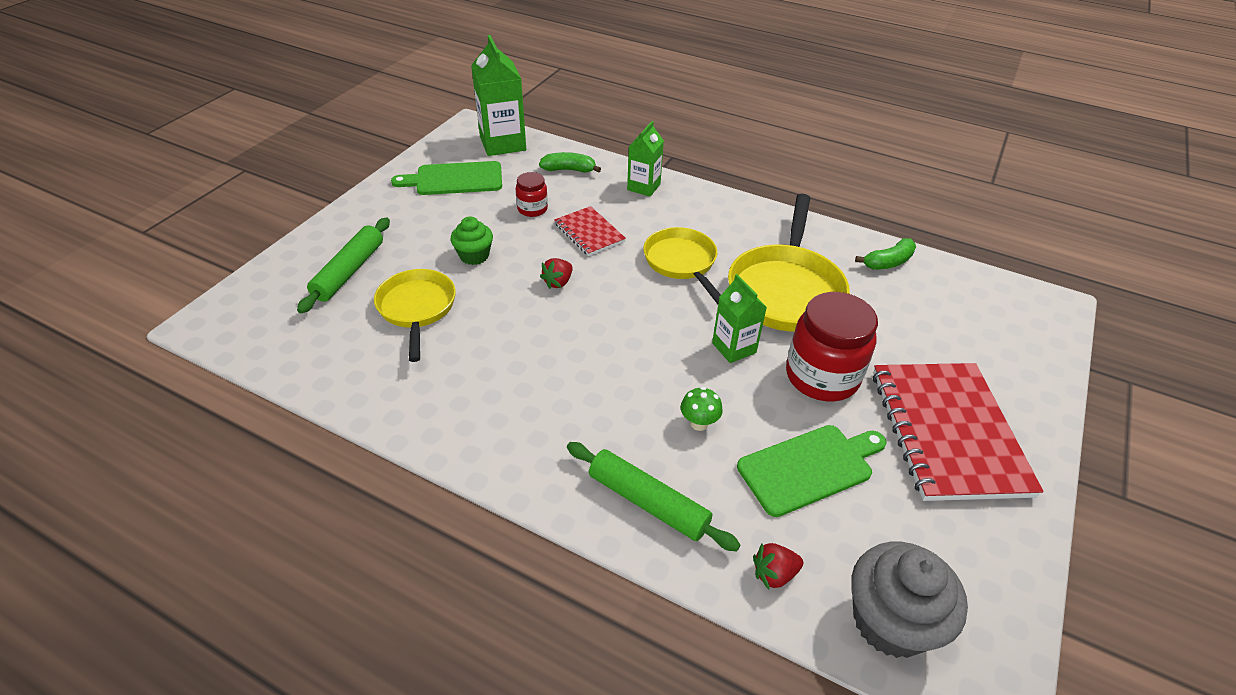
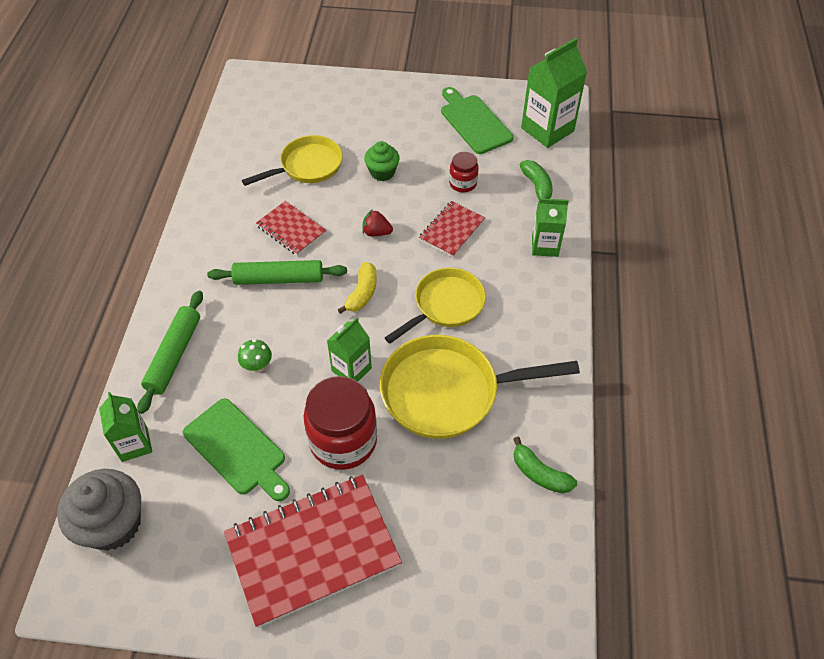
camera: 70 degrees right, 10 degrees up
green rolling pin [297,217,390,313] -> green rolling pin moved to [207,260,347,285]
red strawberry [753,543,803,589] -> green carton [99,392,152,462]
none -> red notebook [256,201,326,256]
none -> yellow banana [338,262,377,314]

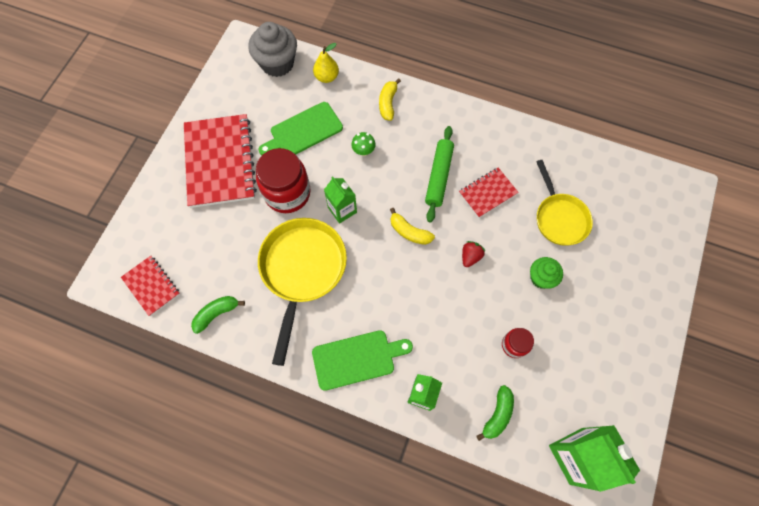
camera: 105 degrees right, 15 degrees up
green carton [99,392,152,462] -> yellow pear [313,43,339,83]
green rolling pin [137,291,203,414] -> yellow banana [379,78,401,121]
yellow pan [385,268,486,343] -> none
red notebook [419,201,485,257] -> red notebook moved to [121,256,180,316]
green cutting board [441,87,513,154] -> green cutting board moved to [312,330,413,391]
green banana [520,160,552,202] -> green banana turned 60 degrees counterclockwise [476,385,514,441]

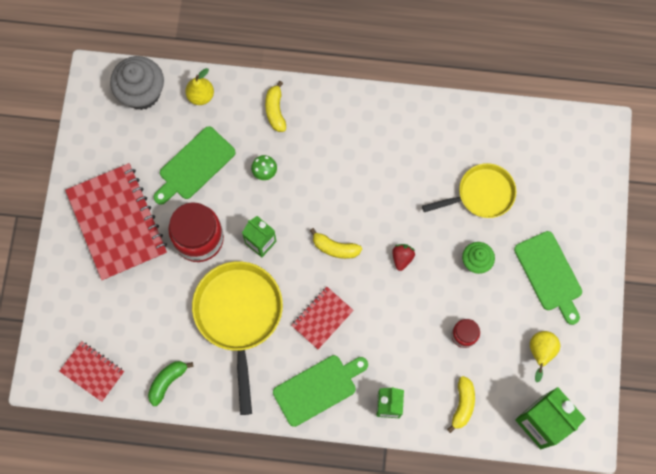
camera: 15 degrees left, 5 degrees up
green rolling pin [425,126,454,223] -> none
red notebook [459,168,519,218] -> red notebook moved to [291,287,354,349]
green banana [476,385,514,441] -> yellow banana [447,376,475,433]
yellow pan [536,160,593,246] -> yellow pan turned 75 degrees counterclockwise [422,163,516,218]
none -> green cutting board [514,231,582,325]
none -> yellow pear [530,331,560,382]

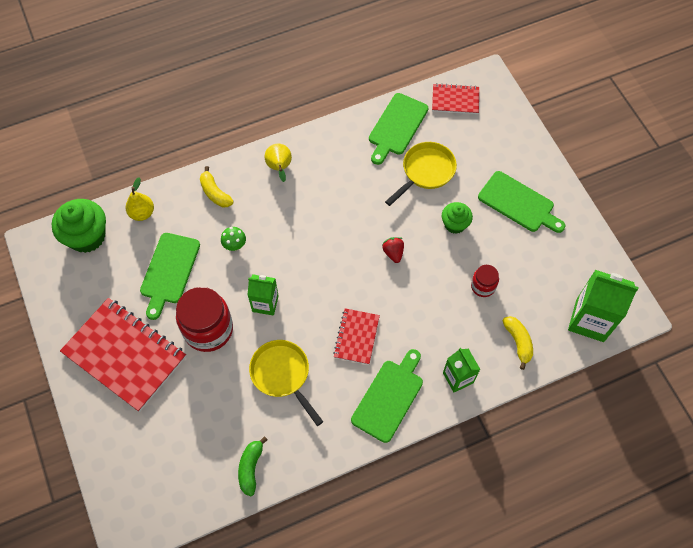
camera: 30 degrees left, 10 degrees down
red notebook [59,341,124,402] -> red notebook moved to [432,83,479,114]
grey cupcake [110,56,164,110] -> green cupcake [52,199,106,253]
yellow pan [192,261,283,415] -> yellow pan [249,340,323,426], size x0.65
yellow banana [310,228,362,259] -> none
yellow pear [530,331,560,382] -> yellow pear moved to [264,144,292,182]
none -> green cutting board [369,93,429,165]

